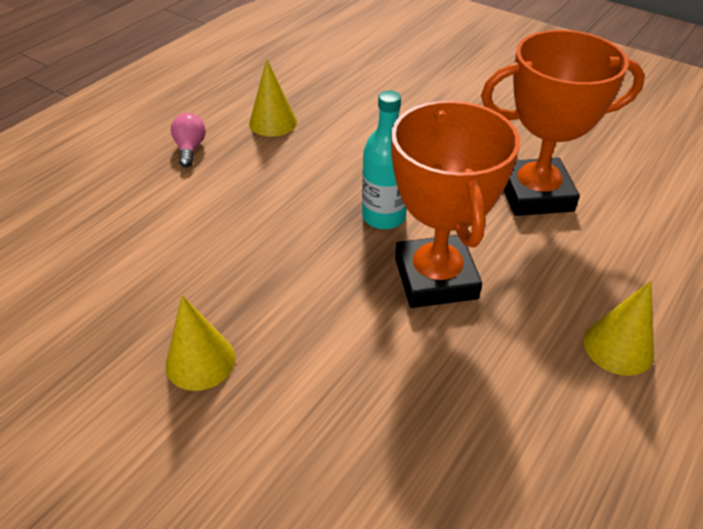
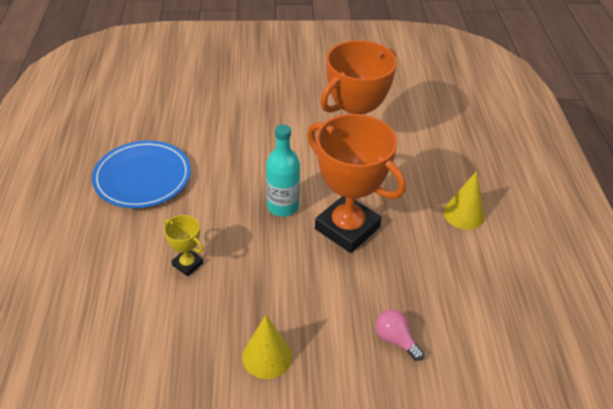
camera: 40 degrees left, 0 degrees up
pink light bulb [171,113,206,167] -> pink light bulb moved to [375,309,424,361]
yellow cone [249,59,297,137] -> blue plate [92,141,191,208]
none -> yellow trophy [164,215,203,276]

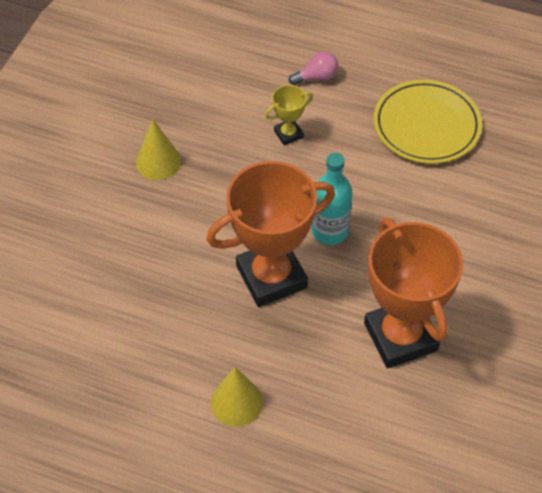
camera: 115 degrees right, 10 degrees up
blue plate [92,141,191,208] -> yellow plate [373,80,482,164]
pink light bulb [375,309,424,361] -> pink light bulb moved to [289,51,338,85]

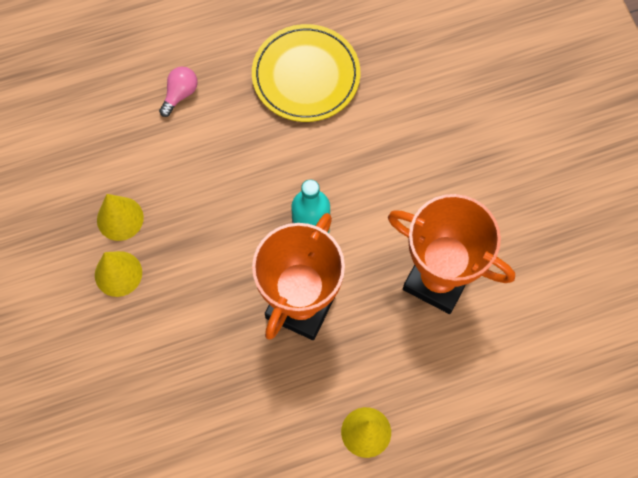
camera: 40 degrees left, 15 degrees up
yellow trophy [265,85,313,146] -> none
none -> yellow cone [97,194,144,241]

